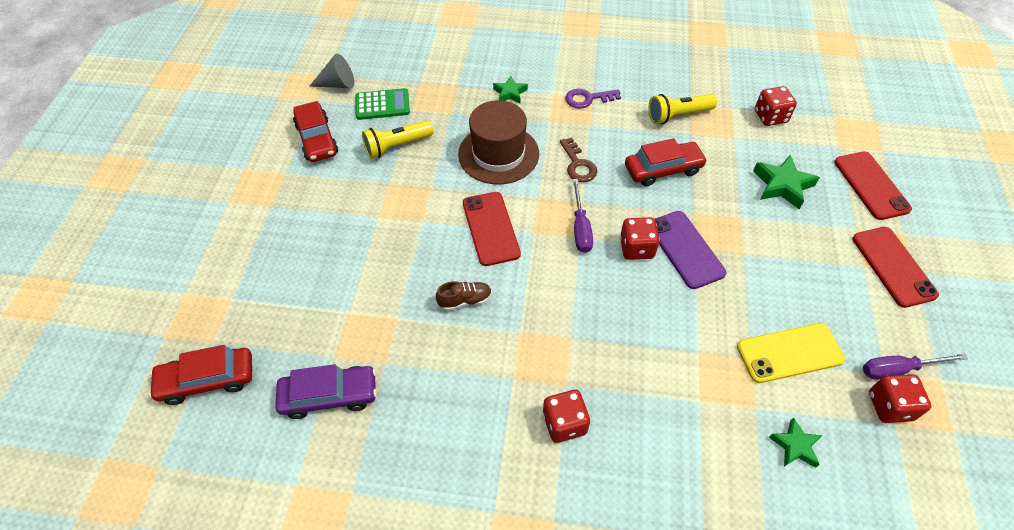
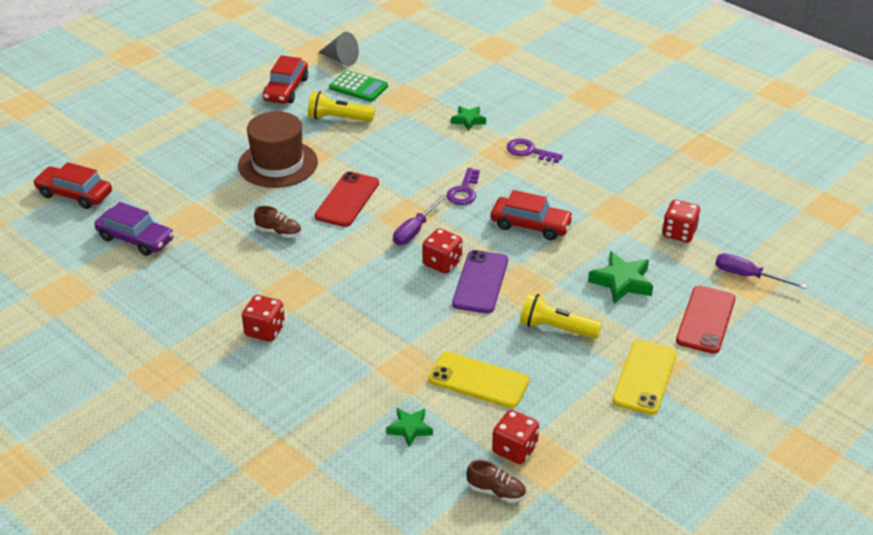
camera: 35 degrees right, 15 degrees down
brown hat [458,100,539,185] -> brown hat moved to [238,111,318,188]
brown key [560,137,597,182] -> purple key [446,168,480,205]
yellow flashlight [648,94,717,124] -> yellow flashlight moved to [520,293,602,339]
red phone [852,227,939,308] -> yellow phone [612,340,677,415]
purple screwdriver [863,353,968,380] -> purple screwdriver moved to [715,253,807,289]
none -> brown shoe [467,460,526,503]

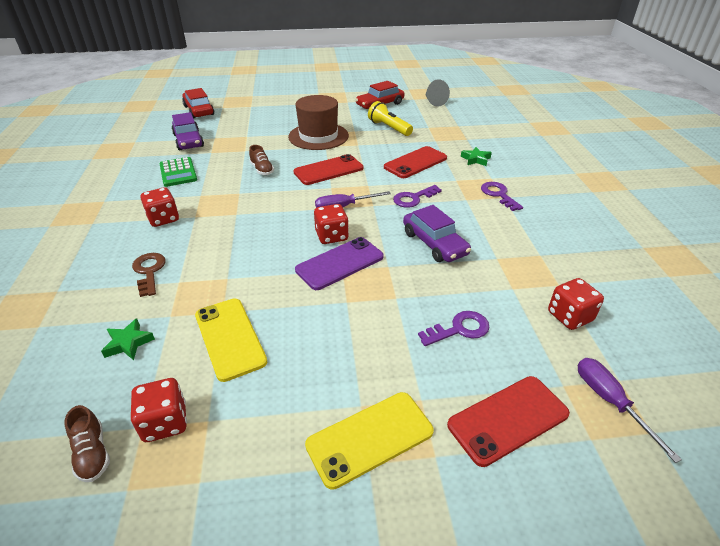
camera: 40 degrees right, 0 degrees up
green calculator [329,70,388,102] -> green calculator moved to [159,157,197,187]
red car [491,190,574,240] -> purple car [403,205,471,262]
yellow flashlight [520,293,602,339] -> none
green star [588,251,653,304] -> purple key [418,311,490,346]
none -> brown key [132,253,166,297]
none -> red phone [384,146,447,178]

